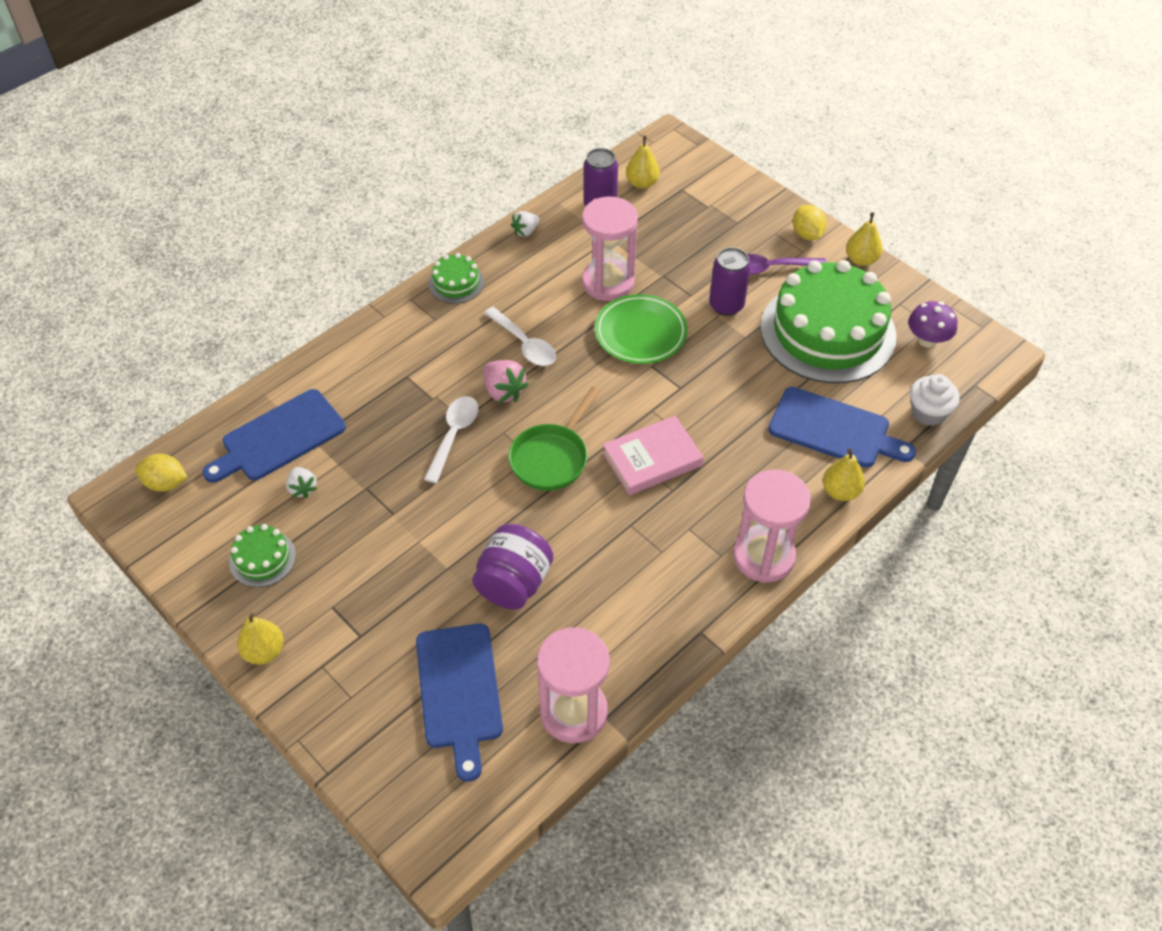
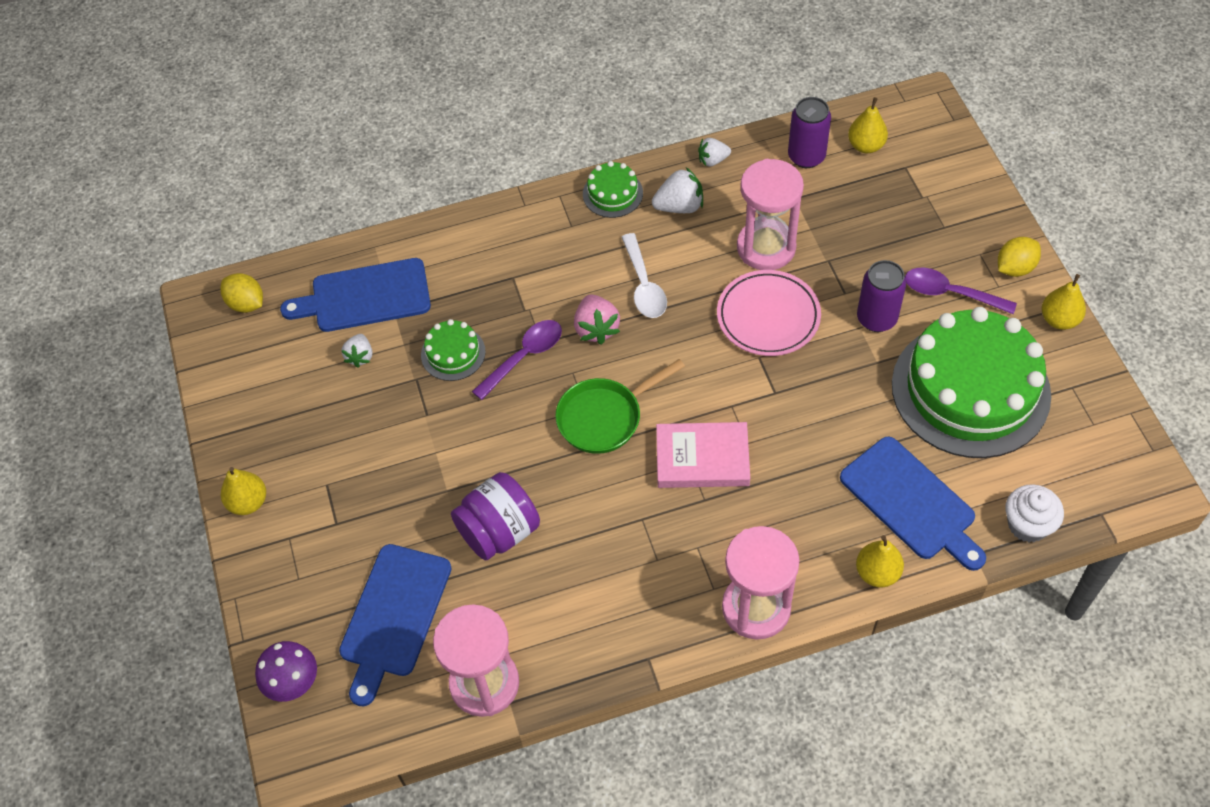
camera: 30 degrees right, 5 degrees up
green cake [229,524,296,587] -> green cake moved to [421,319,486,381]
white spoon [424,396,479,483] -> purple spoon [472,320,562,400]
green plate [595,294,688,364] -> pink plate [717,270,821,356]
yellow lemon [793,205,827,240] -> yellow lemon turned 45 degrees clockwise [998,237,1041,277]
purple mushroom [908,301,957,348] -> purple mushroom moved to [255,641,317,702]
none -> white strawberry [652,167,703,213]

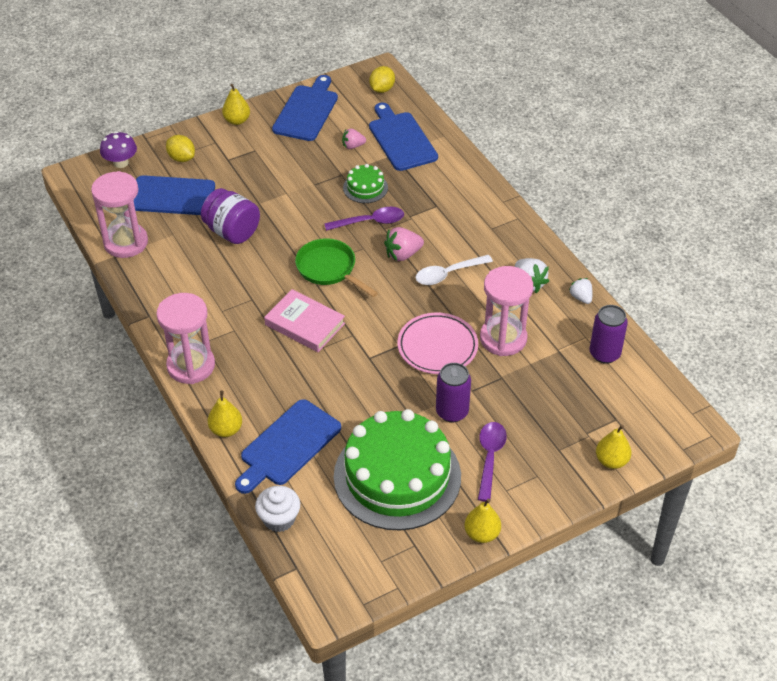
camera: 75 degrees right, 10 degrees down
white strawberry [341,334,372,368] -> pink strawberry [342,128,366,149]
purple spoon [472,320,562,400] -> purple spoon turned 45 degrees counterclockwise [324,207,404,231]
green cake [583,161,643,218] -> none
pink book [656,422,750,488] -> pink book turned 45 degrees counterclockwise [264,289,345,352]
yellow pear [848,97,888,153] -> yellow pear moved to [596,425,632,469]
yellow lemon [998,237,1041,277] -> yellow lemon moved to [166,135,195,162]
none -> blue cutting board [272,75,338,141]

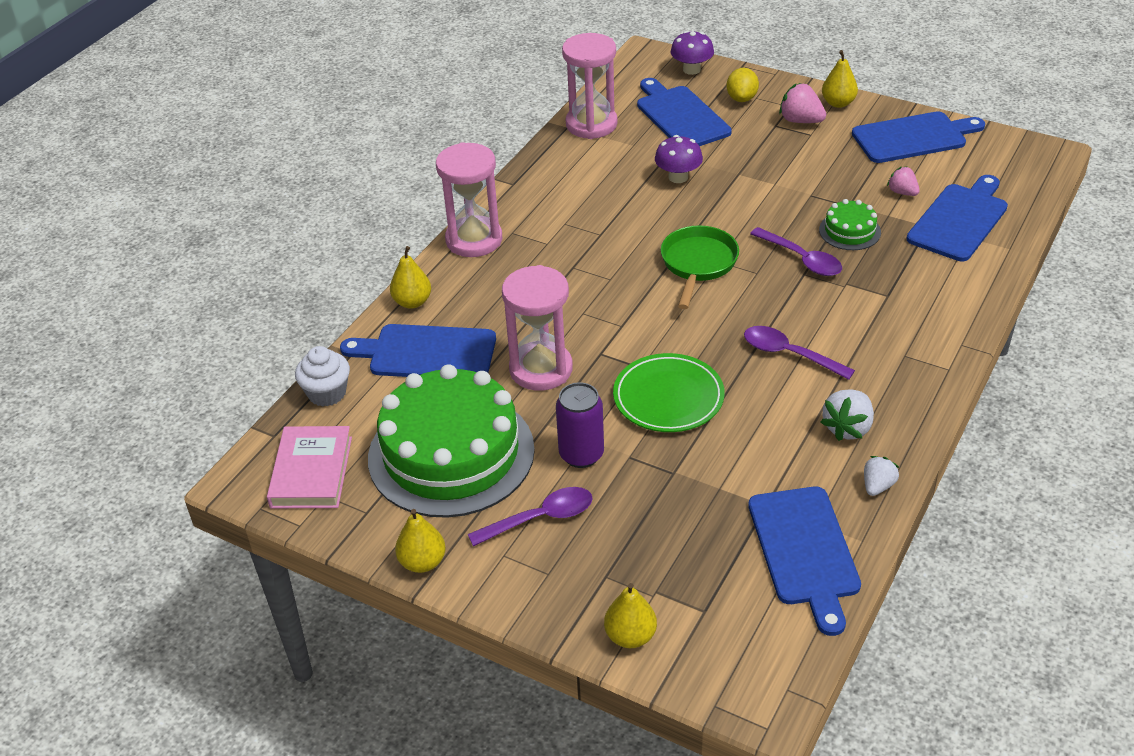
camera: 60 degrees right, 5 degrees down
purple jar [201,188,260,244] -> purple mushroom [655,135,703,183]
pink book [264,289,345,352] -> pink book moved to [267,426,352,508]
yellow lemon [370,66,395,93] -> none
pink strawberry [384,227,424,261] -> pink strawberry moved to [779,83,826,123]
pink plate [397,313,478,374] -> green plate [613,353,725,432]
white spoon [415,255,493,285] -> purple spoon [744,326,855,380]
pink hourglass [480,266,533,356] -> pink hourglass moved to [502,265,573,391]
purple can [589,305,628,364] -> blue cutting board [748,487,861,636]

